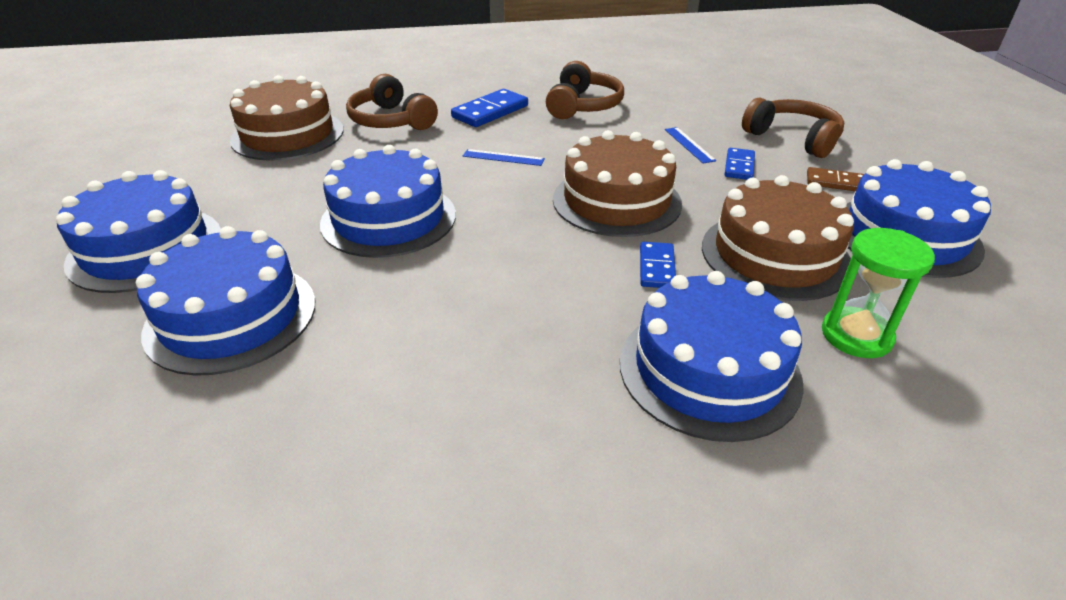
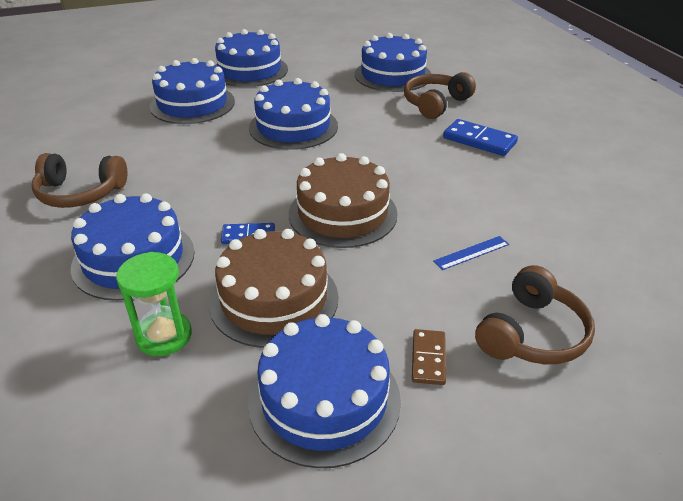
camera: 80 degrees right, 0 degrees up
brown cake [230,75,344,161] -> blue cake [355,33,431,92]
blue ruler [463,149,545,166] -> none
brown headphones [546,61,624,119] -> brown headphones moved to [32,153,127,208]
blue domino [725,148,755,180] -> none

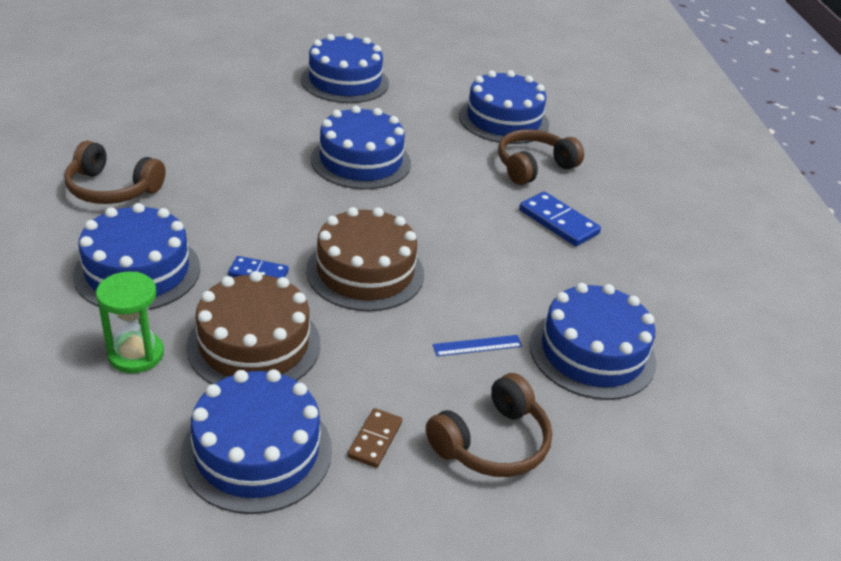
camera: 10 degrees right, 0 degrees up
blue cake [150,58,235,124] -> blue cake moved to [530,283,656,400]

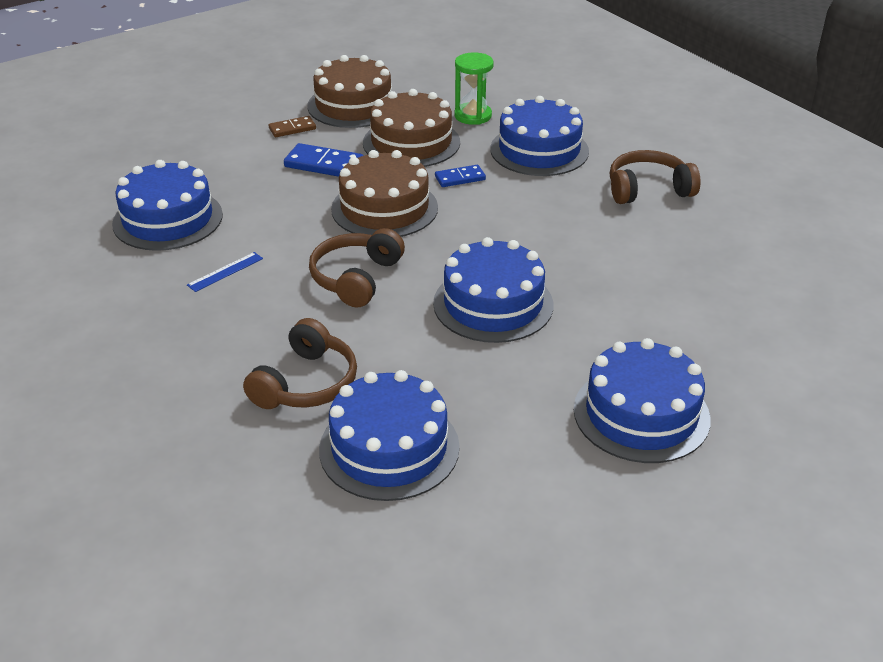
camera: 155 degrees right, 0 degrees up
blue cake [181,369,332,514] -> brown cake [308,55,392,128]
brown domino [347,408,402,468] -> brown domino turned 75 degrees clockwise [268,116,316,137]
brown headphones [426,373,552,477] -> brown headphones moved to [309,228,405,307]
blue ruler [432,335,523,356] -> blue ruler moved to [187,252,263,292]
blue domino [519,192,601,246] -> blue domino moved to [284,143,364,177]

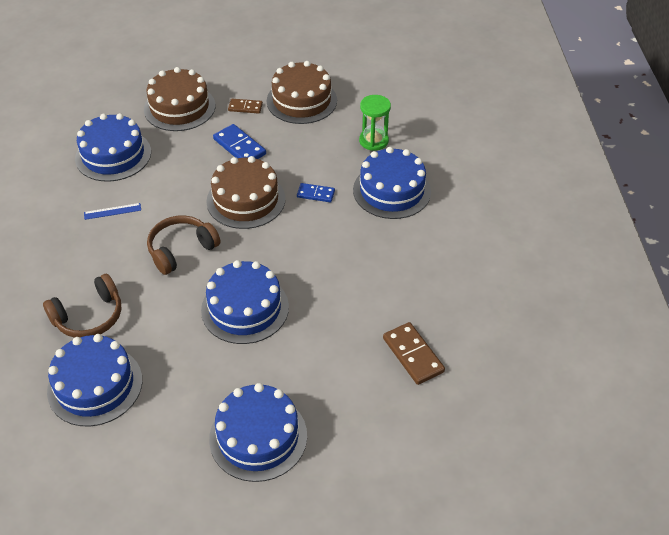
camera: 30 degrees right, 10 degrees up
brown cake [363,89,460,167] -> brown cake moved to [144,67,215,131]
brown headphones [610,150,701,204] -> none
none -> brown domino [383,322,445,385]

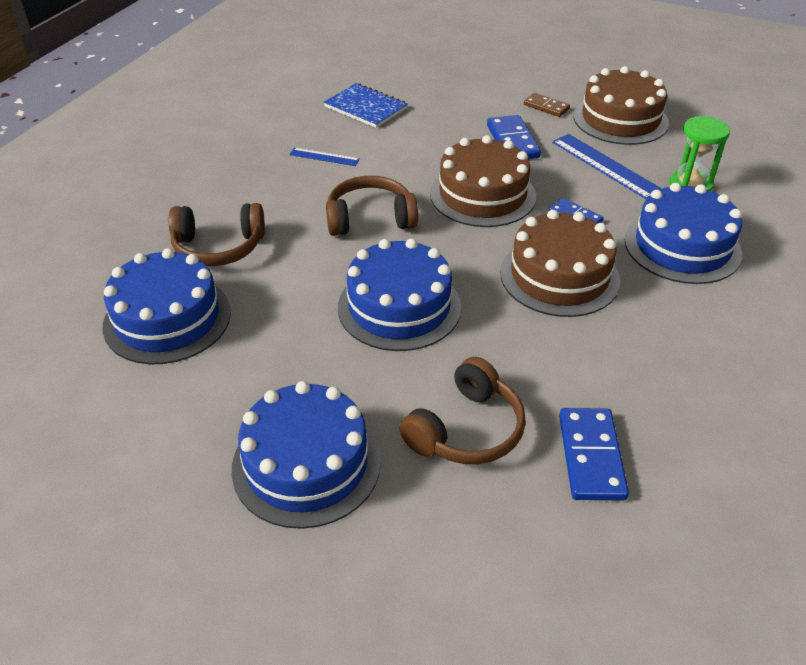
camera: 30 degrees right, 5 degrees down
blue cake [75,113,151,182] -> blue notebook [323,83,408,128]
brown cake [144,67,215,131] -> brown cake moved to [500,210,620,317]
brown domino [383,322,445,385] -> blue domino [559,408,629,501]
none -> brown headphones [399,357,526,464]
none -> blue ruler [552,134,662,199]

